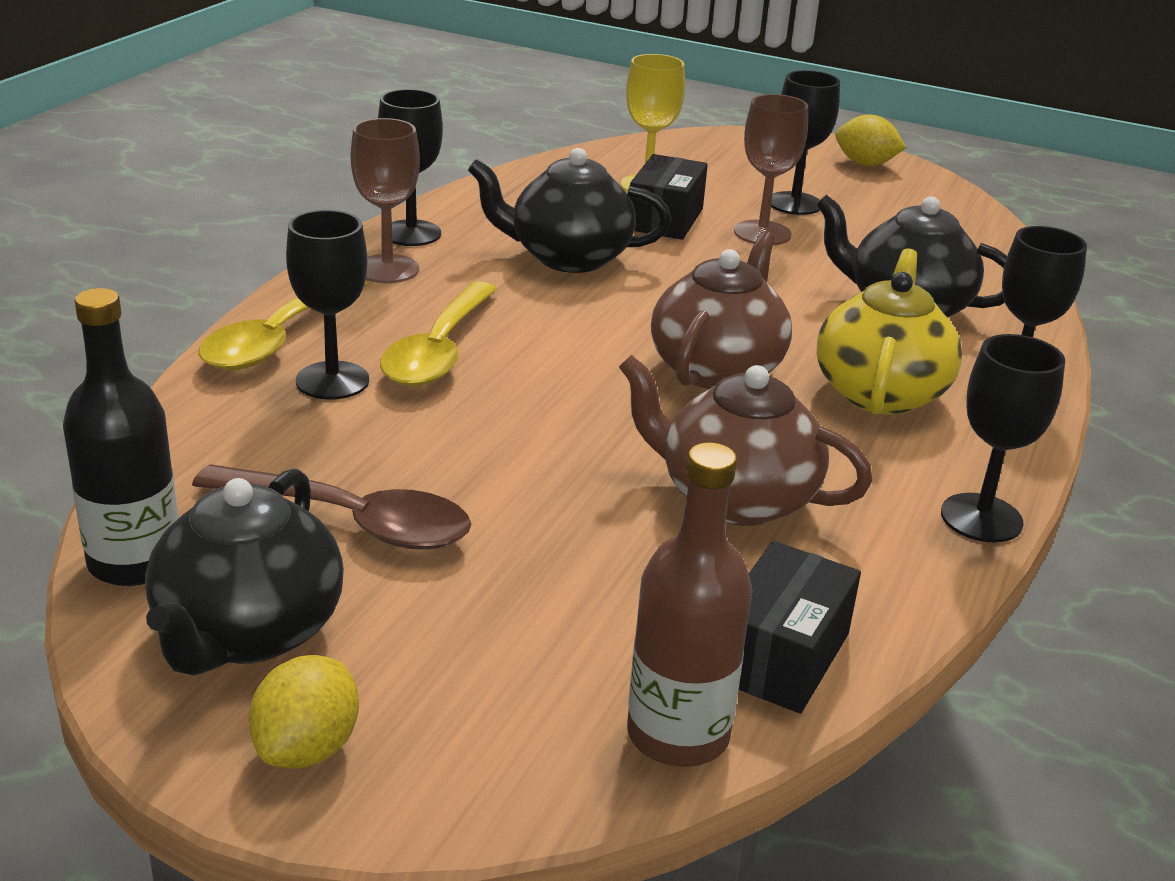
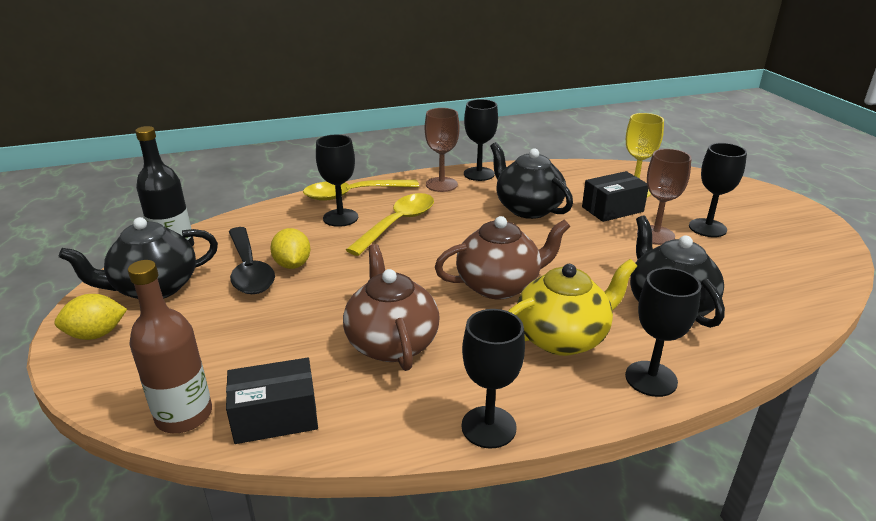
camera: 50 degrees right, 0 degrees up
brown spoon [192,464,471,550] -> black spoon [229,227,275,294]
yellow spoon [380,281,497,386] -> yellow spoon turned 150 degrees clockwise [346,193,434,256]
yellow lemon [835,115,906,166] -> yellow lemon moved to [270,228,311,269]

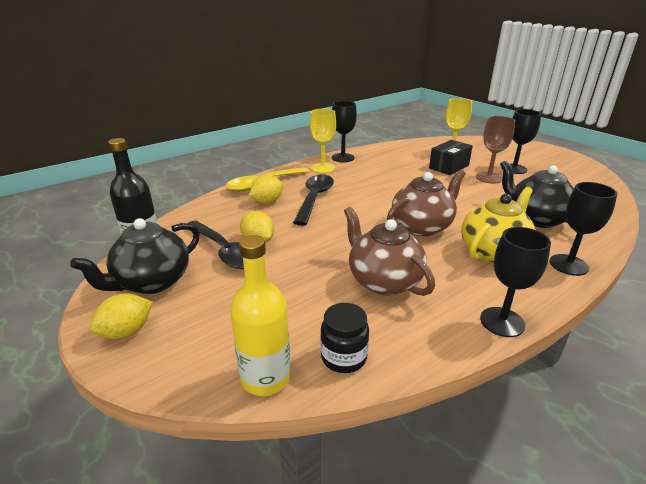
camera: 20 degrees left, 0 degrees up
brown bottle [128,260,212,433] -> yellow bottle [230,235,291,396]
black box [226,358,318,444] -> black jar [320,303,369,373]
black goblet [316,135,358,227] -> yellow lemon [249,175,283,204]
yellow spoon [346,193,434,256] -> black spoon [293,175,334,226]
brown goblet [425,108,460,192] -> yellow goblet [310,109,336,173]
black teapot [490,142,573,219] -> none

